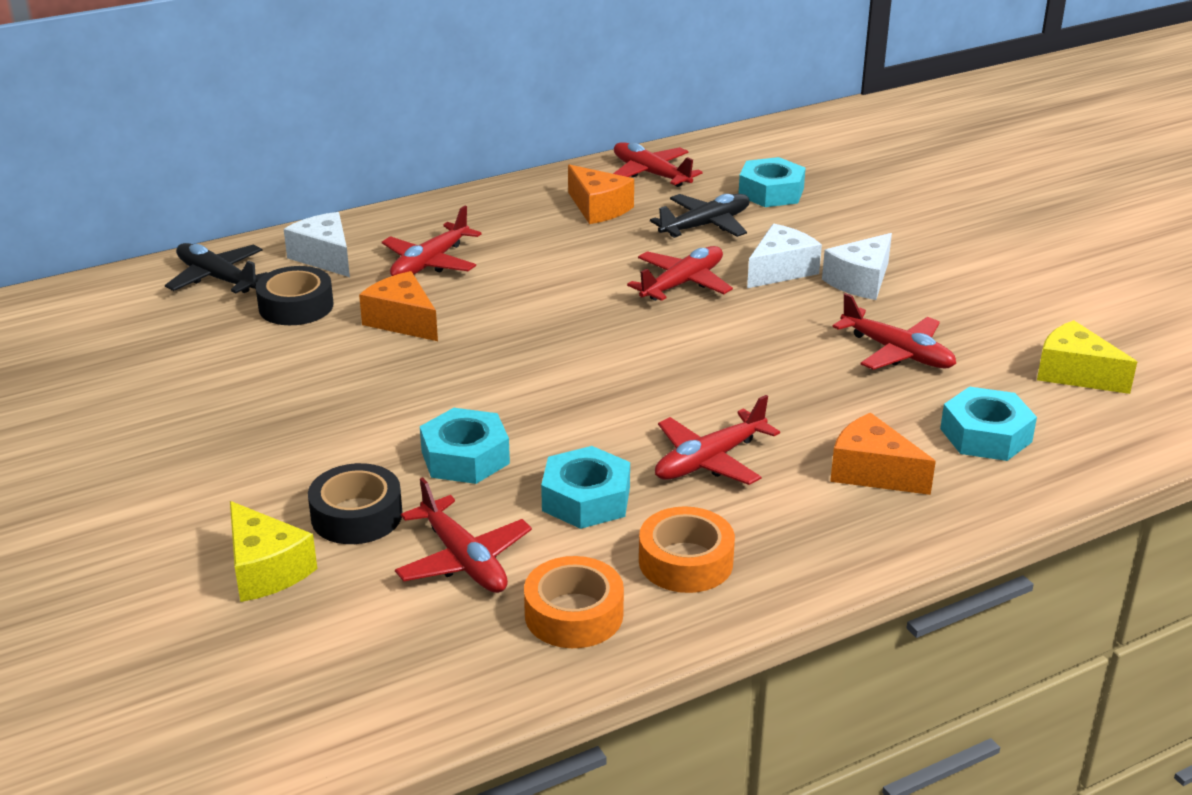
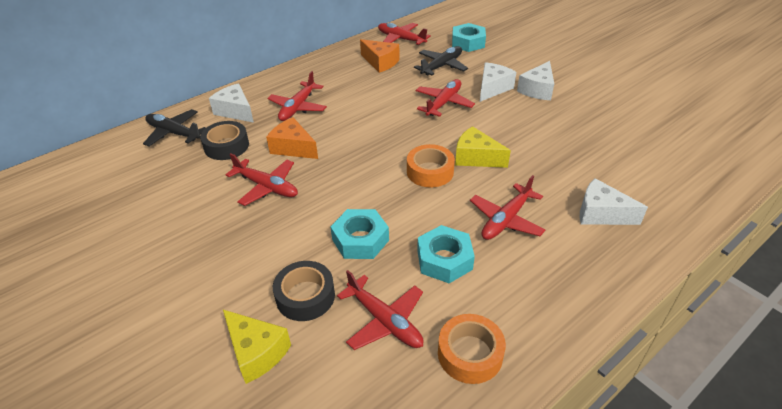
camera: 10 degrees left, 10 degrees up
orange tape [639,506,735,593] -> orange tape moved to [407,144,455,188]
orange cheese [830,413,936,495] -> white cheese [580,178,648,225]
red plane [833,293,956,370] -> red plane moved to [225,153,298,206]
turquoise nut [940,387,1037,461] -> none
yellow cheese [1037,320,1137,394] -> yellow cheese moved to [455,126,511,168]

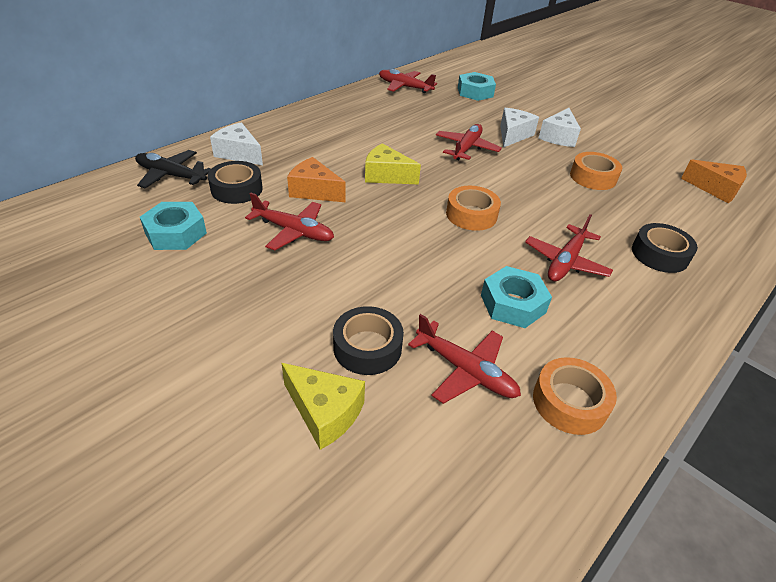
camera: 10 degrees left, 0 degrees up
red plane [267,71,327,121] -> none
turquoise nut [330,209,389,259] -> turquoise nut moved to [140,202,207,250]
orange cheese [360,39,399,73] -> orange cheese moved to [681,160,747,203]
black plane [414,46,468,75] -> none
yellow cheese [455,126,511,168] -> yellow cheese moved to [365,143,421,185]
white cheese [580,178,648,225] -> black tape [632,223,698,273]
none -> orange tape [570,152,622,190]

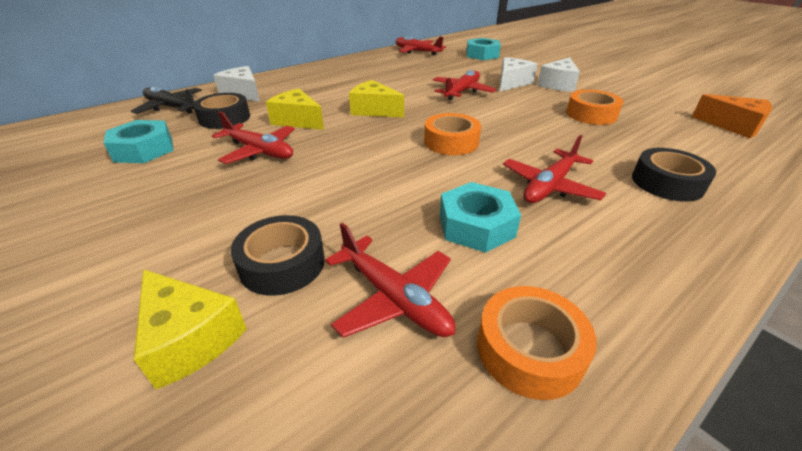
camera: 10 degrees right, 5 degrees down
orange cheese [287,157,346,202] -> yellow cheese [266,88,324,130]

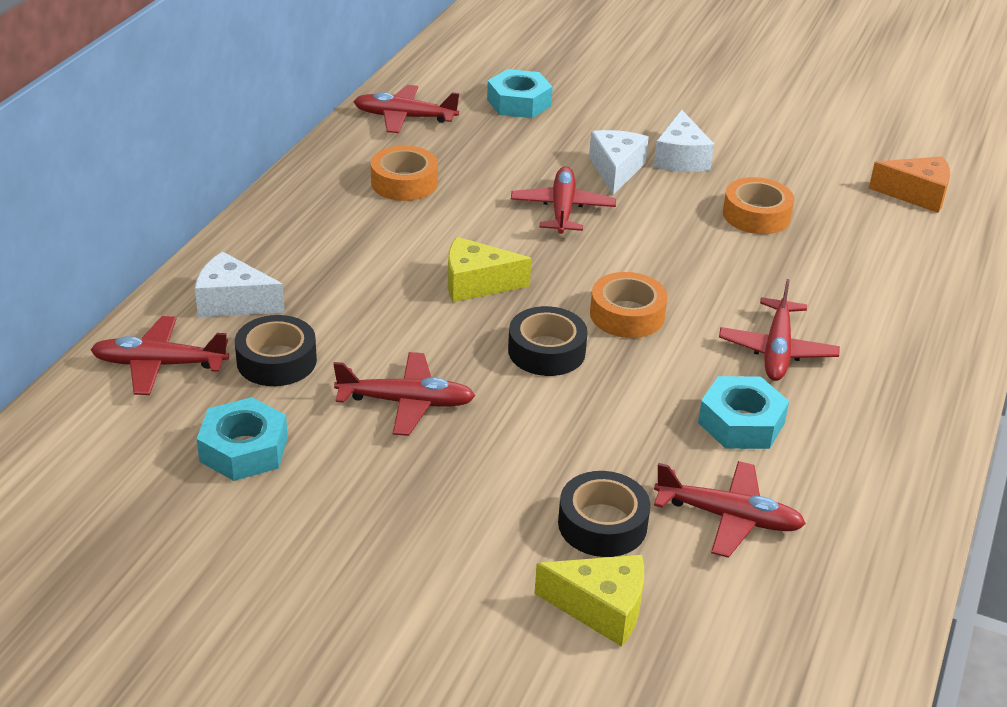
camera: 30 degrees left, 0 degrees up
black plane [131,86,202,114] -> red plane [90,316,229,395]
yellow cheese [266,88,324,130] -> none
orange tape [477,286,597,400] -> orange tape moved to [371,146,438,201]
black tape [632,148,716,202] -> black tape moved to [508,306,588,376]

